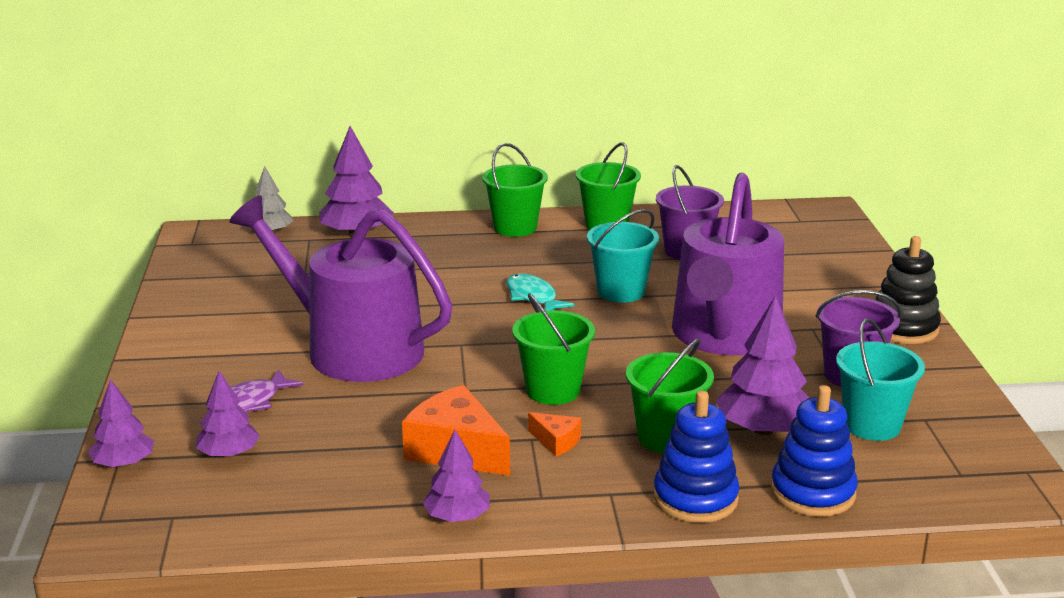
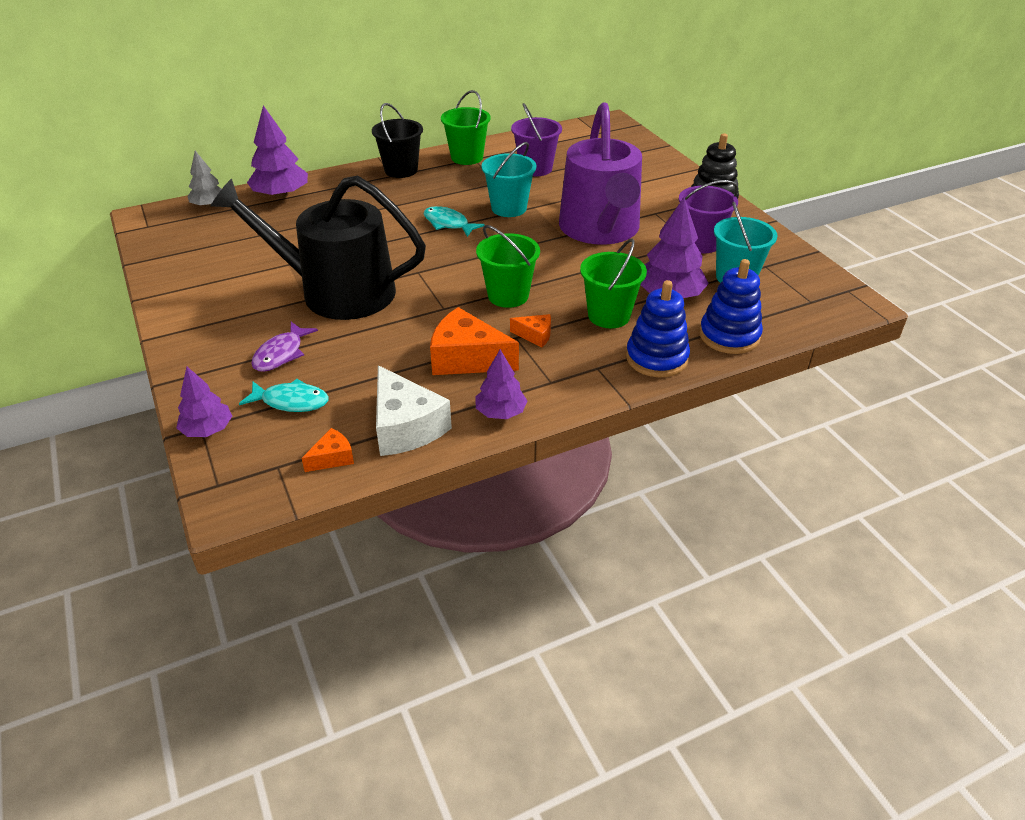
camera: 20 degrees left, 15 degrees up
purple tree [196,371,260,458] -> turquoise fish [239,379,329,412]
purple watering can [229,195,452,382] -> black watering can [211,176,426,320]
green bucket [482,143,548,237] -> black bucket [372,103,423,178]
none -> orange cheese [302,428,354,472]
none -> white cheese [376,365,452,456]

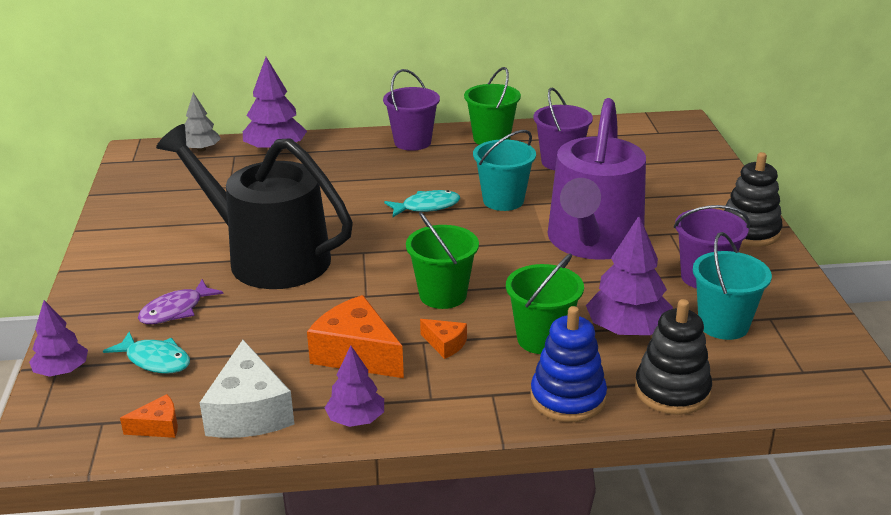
camera: 20 degrees right, 10 degrees down
black bucket [372,103,423,178] -> purple bucket [383,69,440,151]
turquoise fish [424,206,485,237] -> turquoise fish turned 105 degrees clockwise [384,190,460,217]
blue stacking toy [699,259,763,354] -> black stacking toy [635,299,712,415]

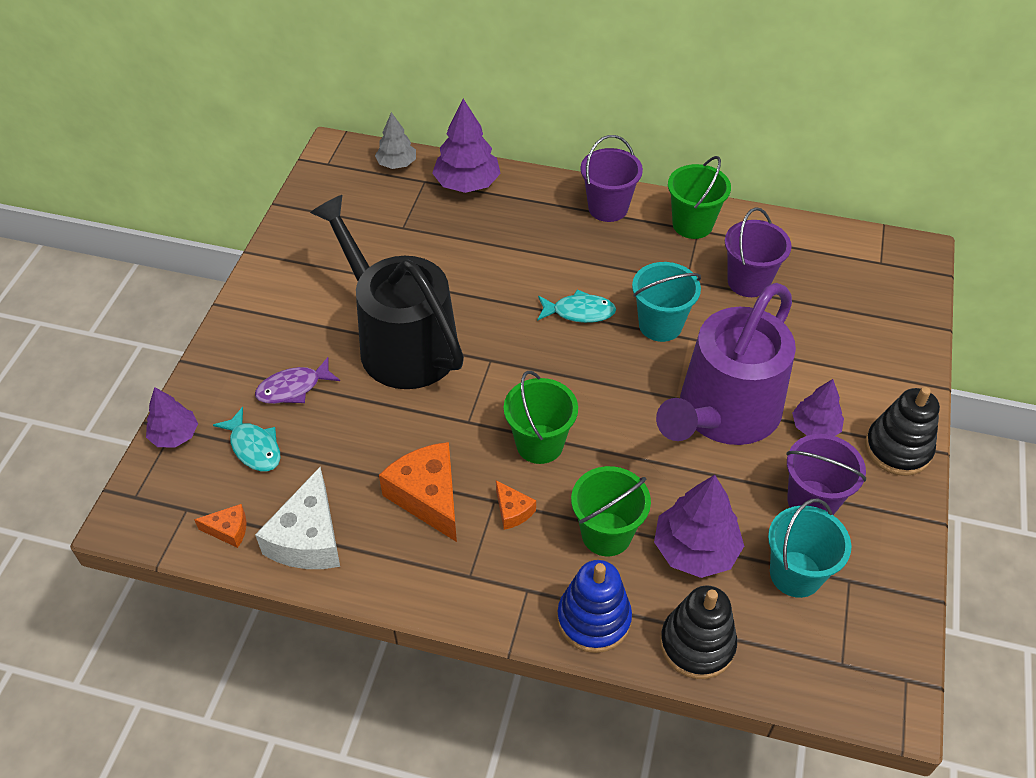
camera: 20 degrees right, 20 degrees up
purple tree [325,346,384,427] -> purple tree moved to [792,379,844,436]

